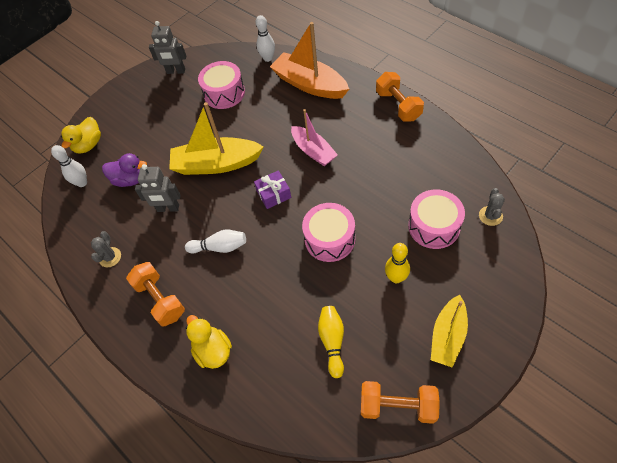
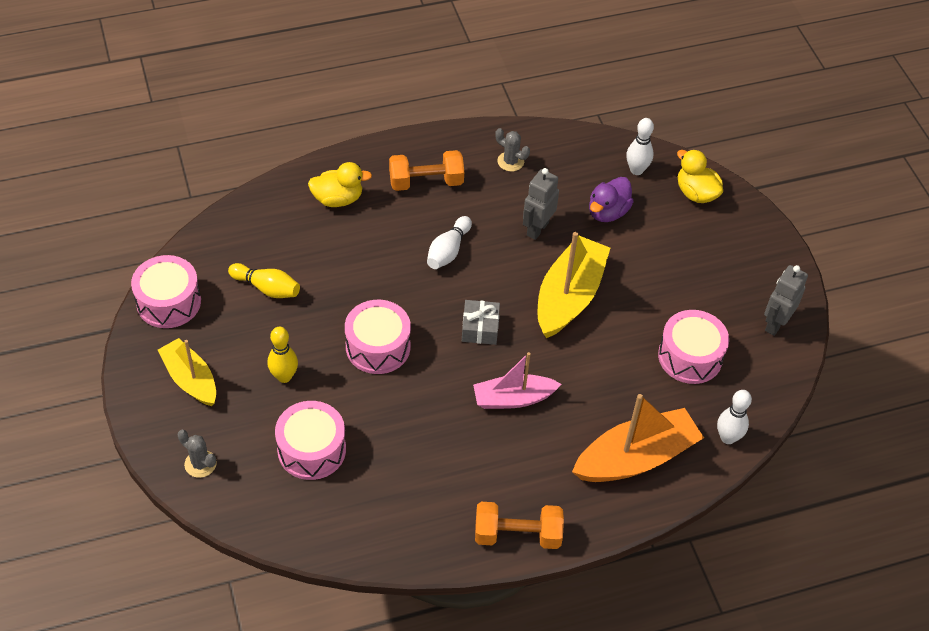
camera: 110 degrees right, 5 degrees down
purple gift [254,170,291,209] -> grey gift [462,300,500,345]
orange dumbbell [361,381,440,424] -> pink drum [131,255,201,328]
grey cactus [479,188,505,226] -> grey cactus moved to [178,430,217,478]

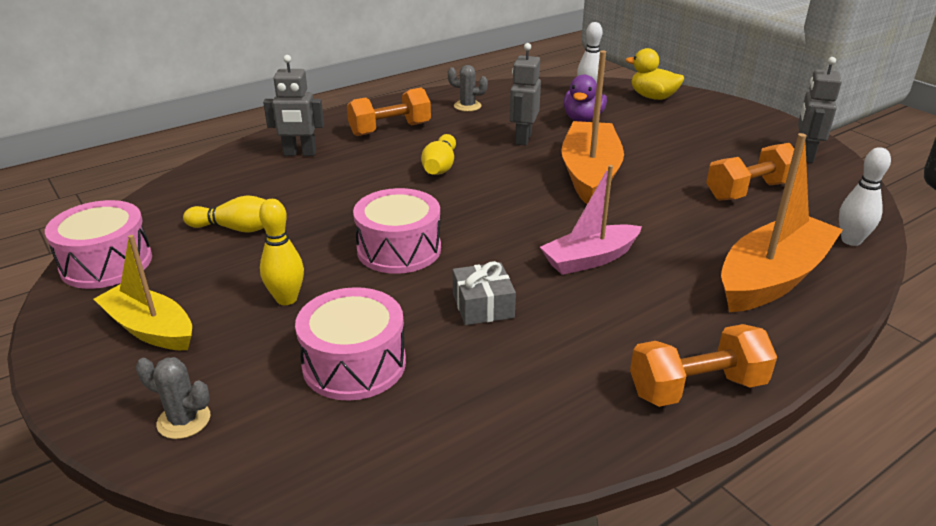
camera: 15 degrees left, 20 degrees down
yellow duck [308,162,372,207] -> grey robot [263,55,324,156]
white bowling pin [427,216,472,269] -> yellow bowling pin [421,134,456,175]
grey gift [462,300,500,345] -> grey gift moved to [453,261,516,325]
yellow boat [537,232,610,338] -> orange boat [561,51,624,204]
pink drum [658,310,729,384] -> orange dumbbell [706,143,794,201]

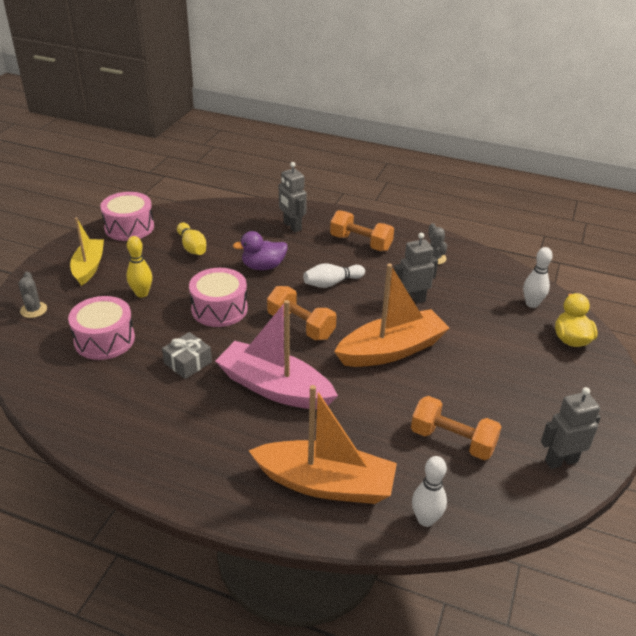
camera: 55 degrees right, 5 degrees up
yellow bowling pin [421,134,456,175] -> white bowling pin [303,263,365,288]
pink boat [540,165,642,275] -> pink boat [215,300,338,409], size x1.54
purple duck [563,74,607,122] -> purple duck moved to [233,231,288,270]
orange dumbbell [630,324,777,407] -> orange dumbbell moved to [267,286,337,340]

